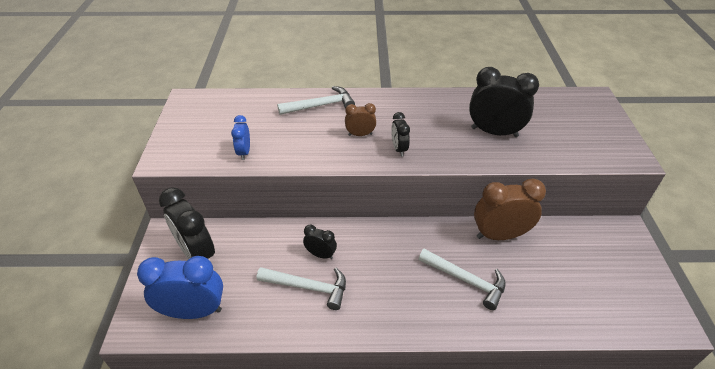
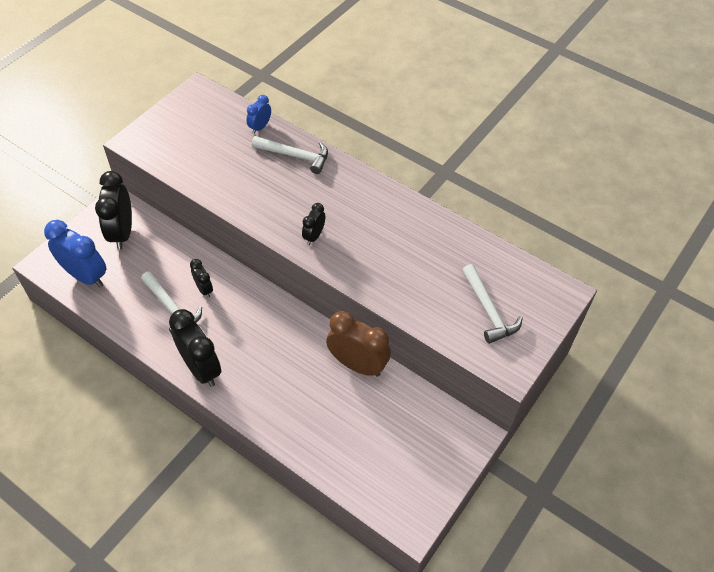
camera: 35 degrees right, 10 degrees up
blue clock [231,115,250,160] -> blue clock moved to [246,95,271,134]
brown clock [345,103,376,136] -> none
white hammer [418,249,506,310] -> white hammer moved to [462,264,523,344]
black clock [469,67,539,137] -> black clock moved to [169,309,221,387]

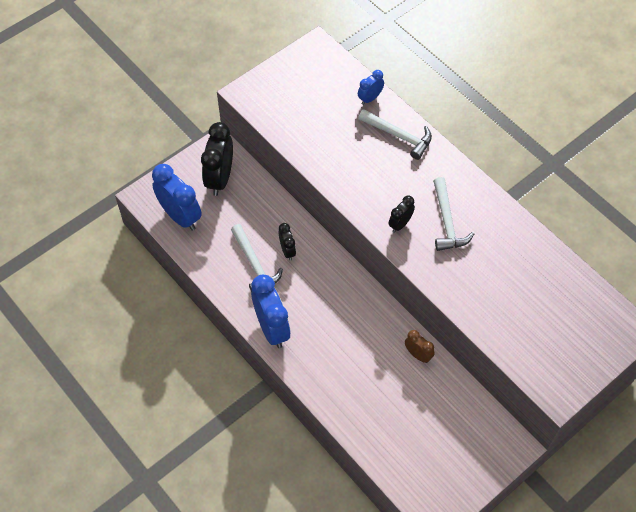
camera: 15 degrees right, 5 degrees up
black clock [169,309,221,387] -> blue clock [251,275,290,348]
brown clock [326,311,391,377] -> brown clock [405,330,435,363], size x0.52
white hammer [462,264,523,344] -> white hammer moved to [433,177,474,251]

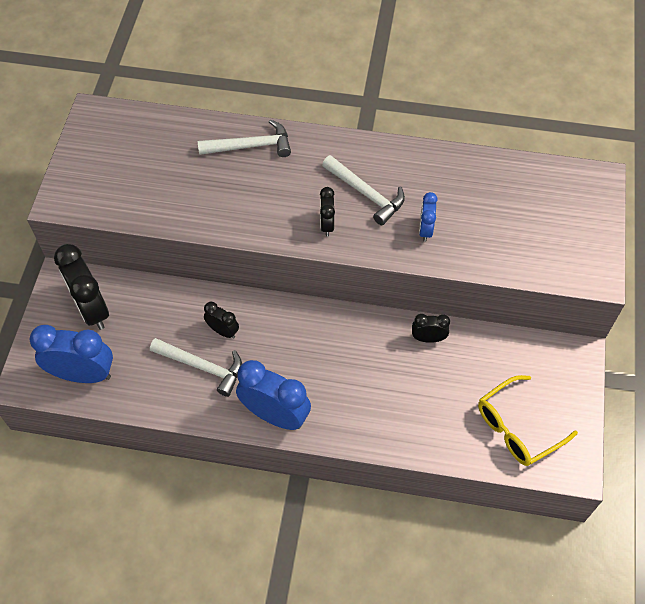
camera: 40 degrees left, 0 degrees up
blue clock [358,70,384,105] -> blue clock moved to [419,192,438,242]
brown clock [405,330,435,363] -> black clock [412,314,450,343]
none -> yellow glasses [478,375,578,466]

